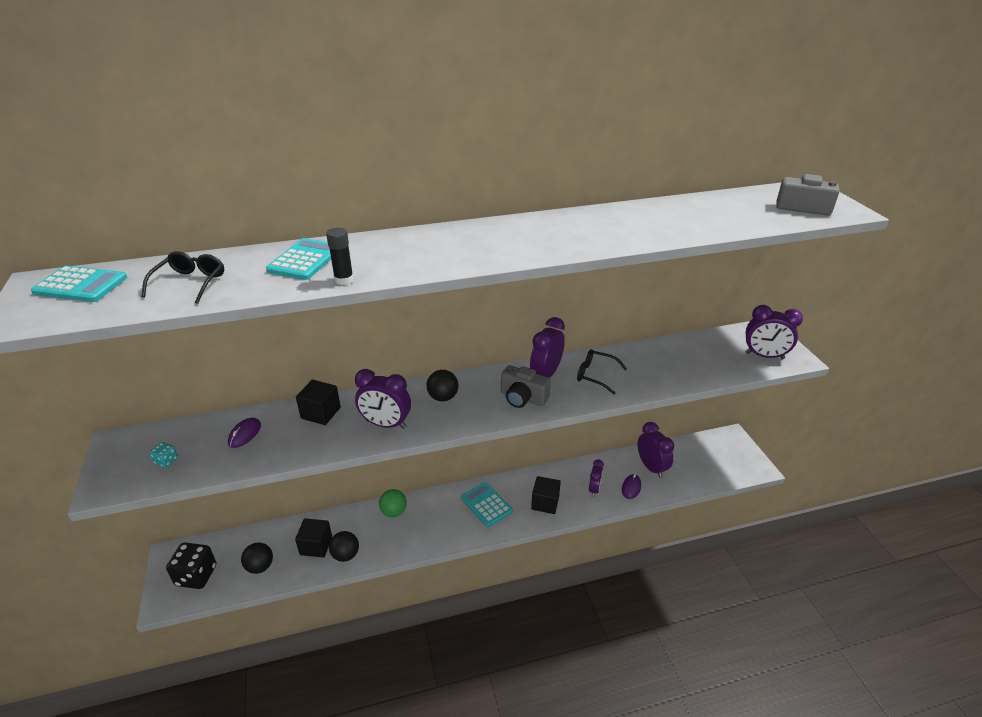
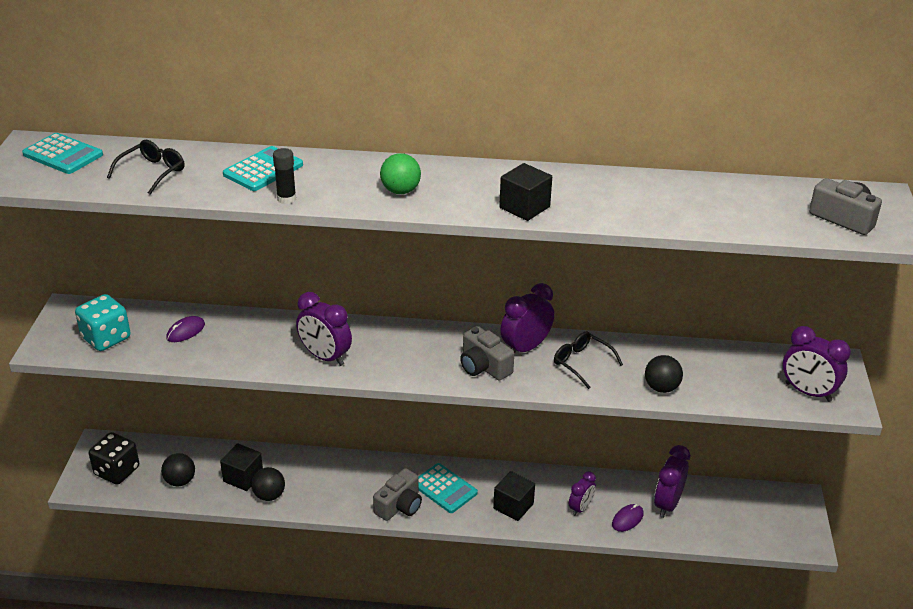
camera: 20 degrees right, 0 degrees up
turquoise dice [150,442,178,468] -> turquoise dice [75,294,130,351], size x2.19
black cube [296,380,341,425] -> black cube moved to [499,163,552,221]
green ball [379,489,407,517] -> green ball moved to [380,153,421,194]
black ball [427,370,459,402] -> black ball moved to [645,355,683,393]
turquoise calculator [461,482,513,527] -> turquoise calculator turned 150 degrees clockwise [418,463,478,513]
purple clock [638,422,674,478] -> purple clock turned 150 degrees counterclockwise [654,445,690,518]
none -> grey camera [373,468,422,521]

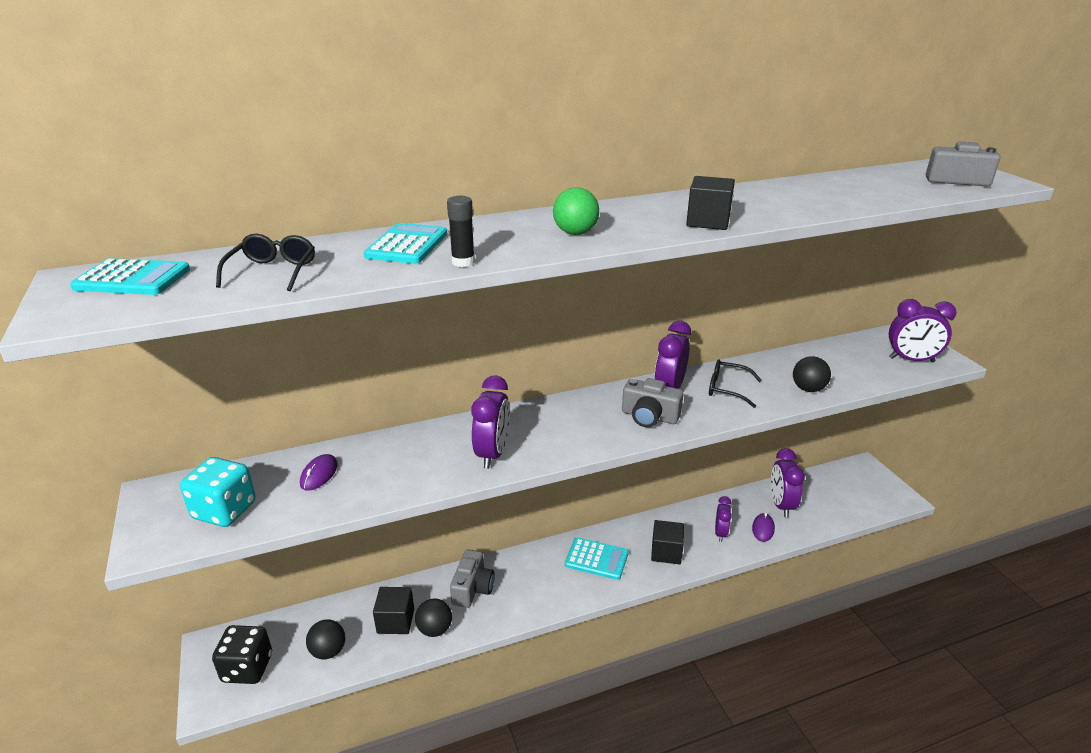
camera: 25 degrees left, 5 degrees down
purple clock [296,292,352,366] -> purple clock turned 90 degrees counterclockwise [471,375,510,469]
grey camera [373,468,422,521] -> grey camera moved to [450,549,495,608]

